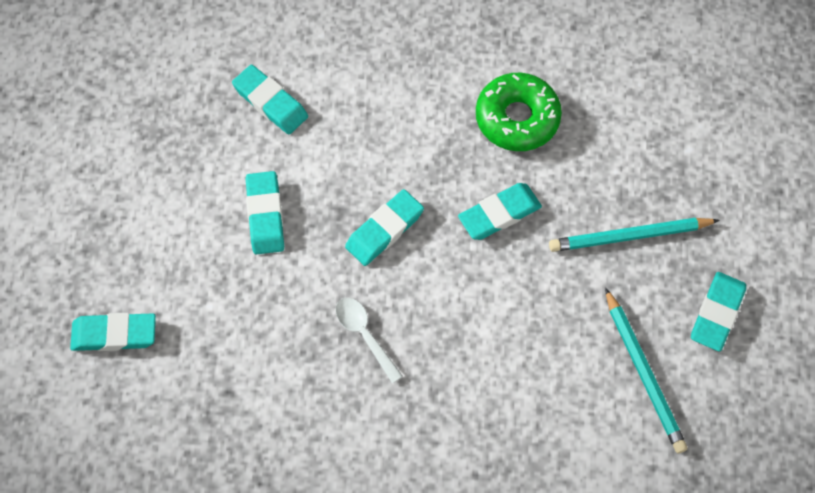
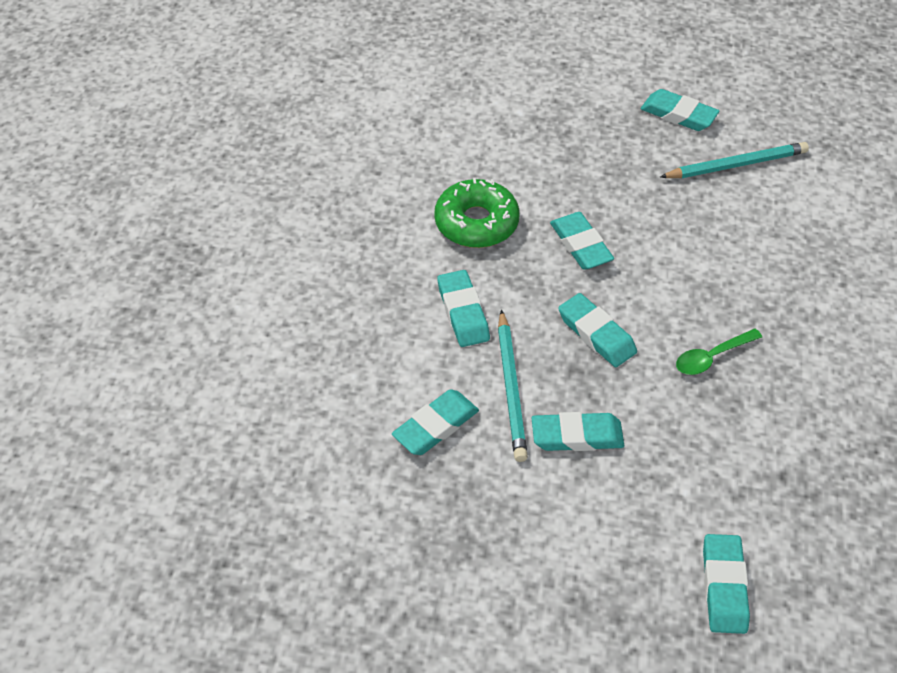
camera: 85 degrees left, 15 degrees down
white spoon [336,298,403,383] -> green spoon [676,329,762,375]
turquoise pencil [549,218,720,252] -> turquoise pencil moved to [498,310,528,462]
none -> turquoise eraser [437,270,490,347]

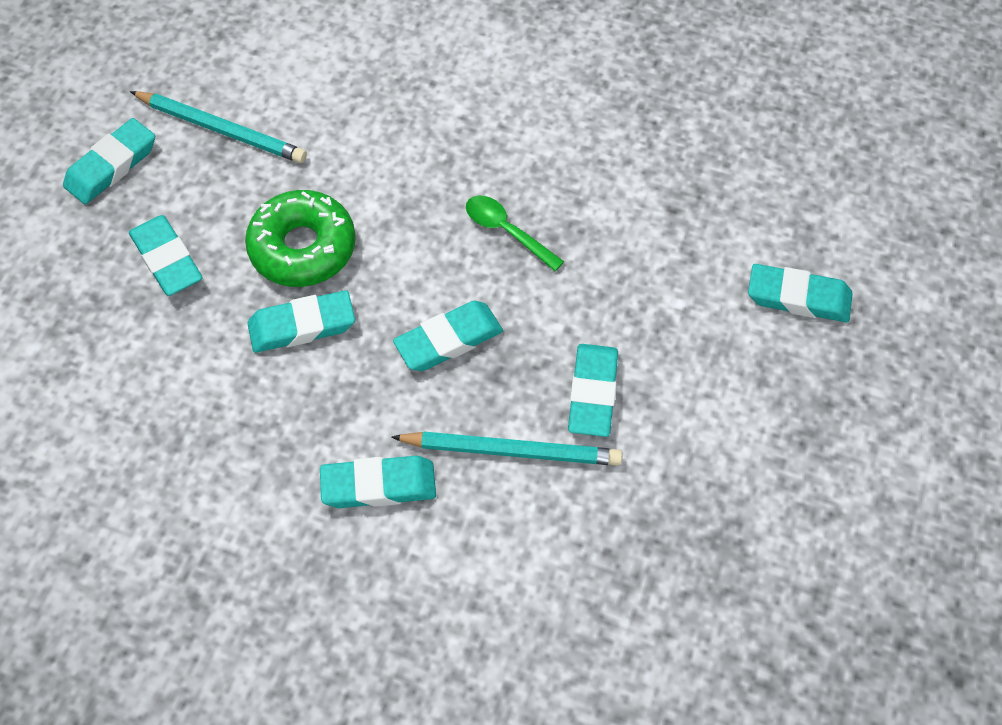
camera: 80 degrees left, 10 degrees up
turquoise eraser [392,390,479,455] -> turquoise eraser moved to [129,215,203,296]
green donut [434,178,520,248] -> green donut moved to [245,190,356,287]
turquoise pencil [660,142,809,178] -> turquoise pencil turned 120 degrees clockwise [130,91,307,163]
green spoon [676,329,762,375] -> green spoon turned 150 degrees clockwise [466,195,564,271]

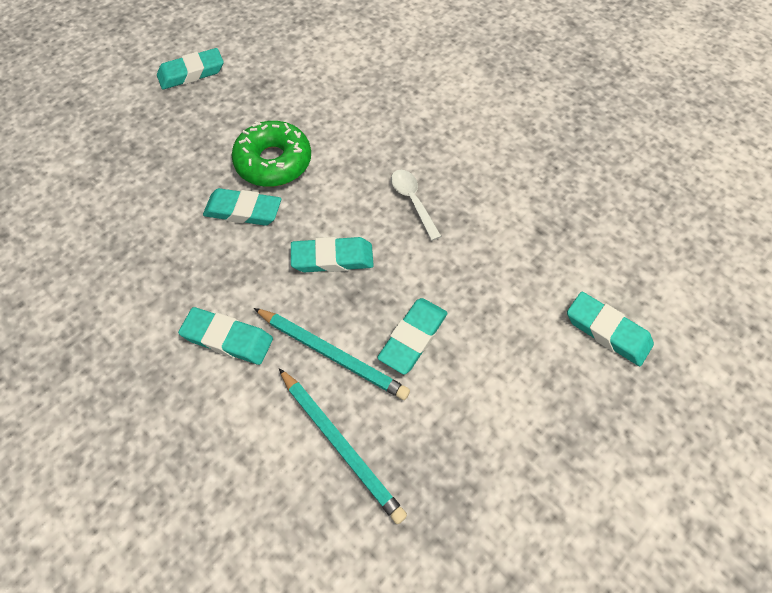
camera: 25 degrees right, 0 degrees up
turquoise eraser [129,215,203,296] -> none
turquoise pencil [130,91,307,163] -> turquoise pencil moved to [279,368,407,524]
green spoon [466,195,564,271] -> white spoon [391,170,442,241]

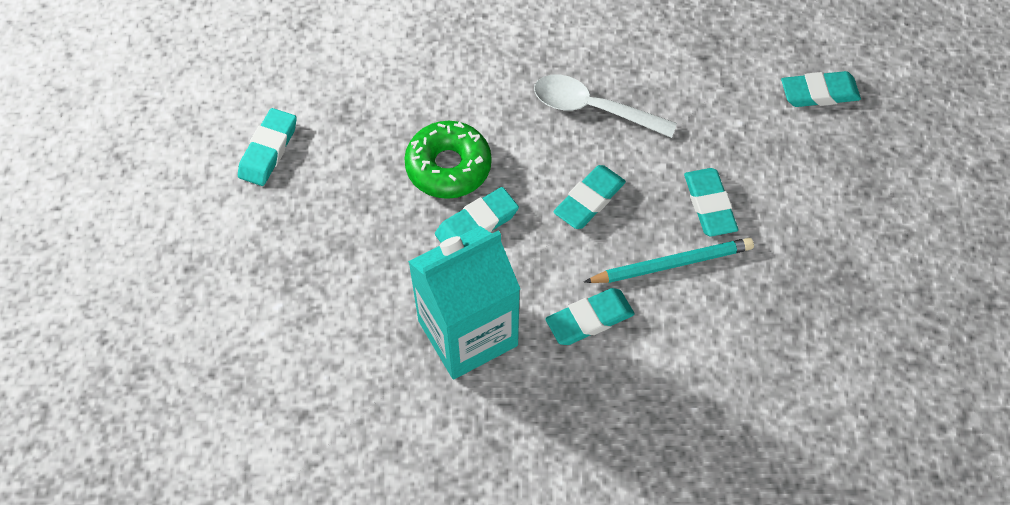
camera: 45 degrees left, 0 degrees up
turquoise pencil [279,368,407,524] -> none
white spoon [391,170,442,241] -> white spoon [534,75,677,138], size x1.59
none -> turquoise carton [408,226,520,379]

